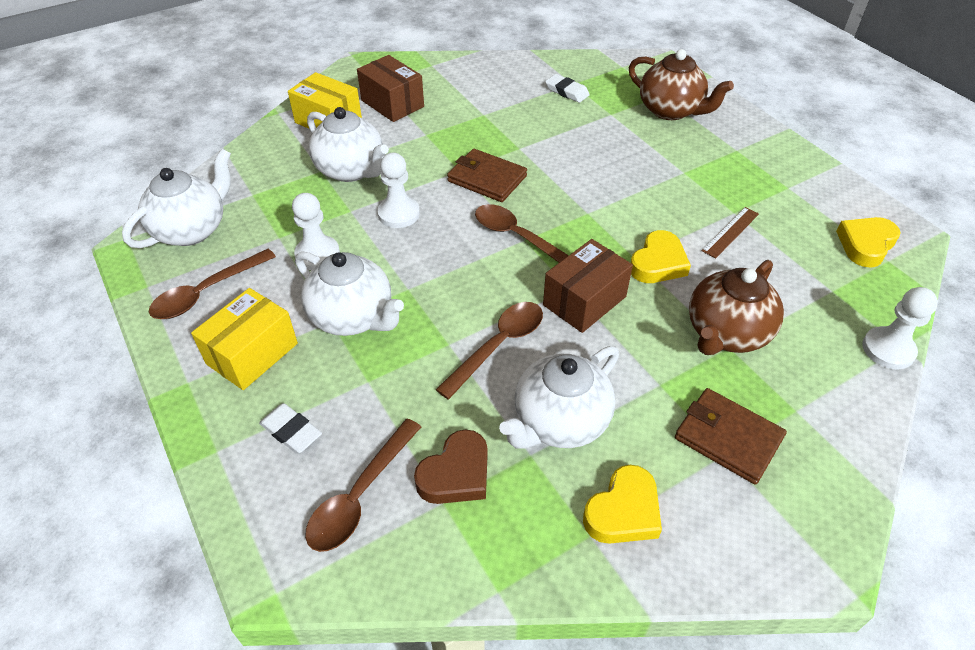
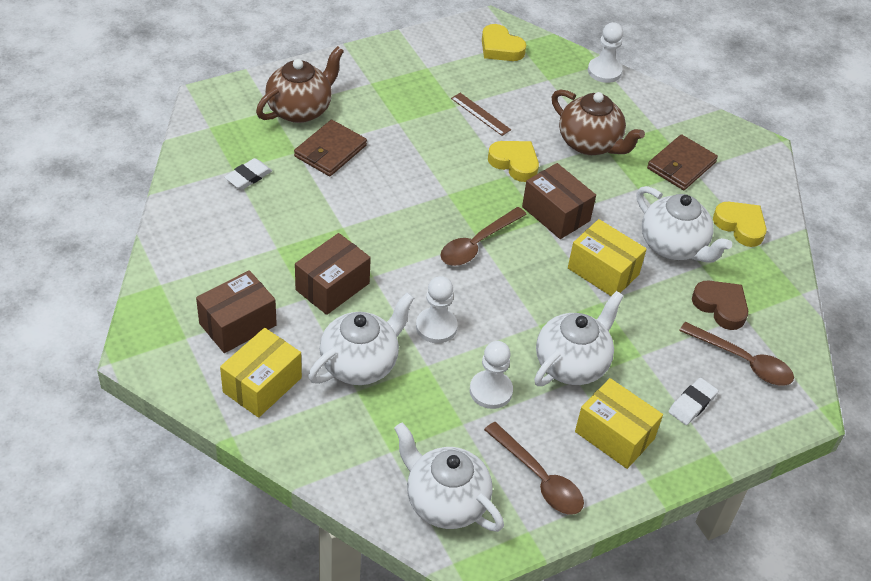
camera: 90 degrees left, 0 degrees up
brown spoon [435,302,543,399] -> yellow box [568,219,647,296]
brown wallet [447,149,527,202] -> brown wallet moved to [294,120,367,176]
none -> brown box [295,233,371,315]

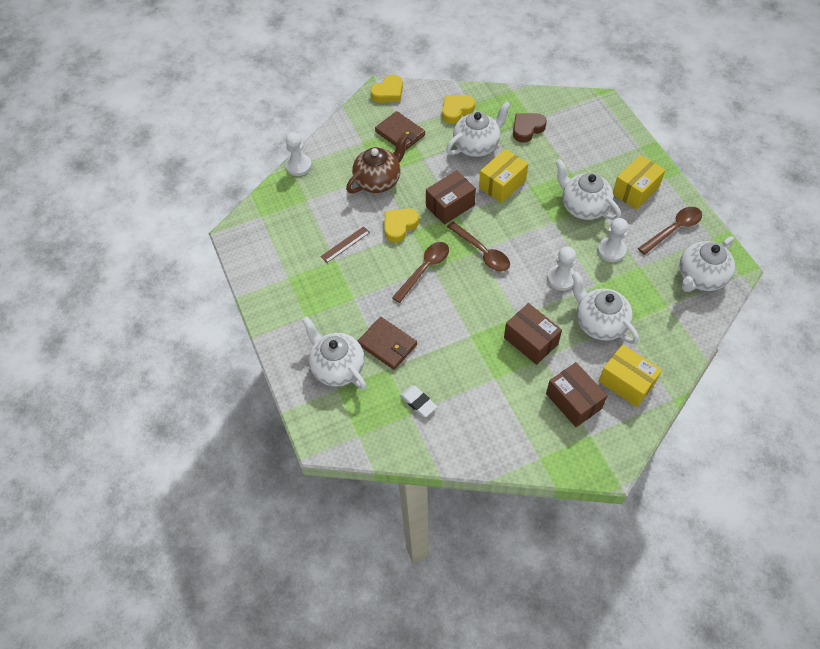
camera: 80 degrees left, 10 degrees up
brown teapot [256,46,344,123] -> white teapot [302,316,367,390]
yellow heart [482,24,526,61] -> yellow heart moved to [370,75,403,103]
white eraser [669,378,718,425] -> none
brown spoon [679,322,794,386] -> brown spoon moved to [392,242,449,303]

